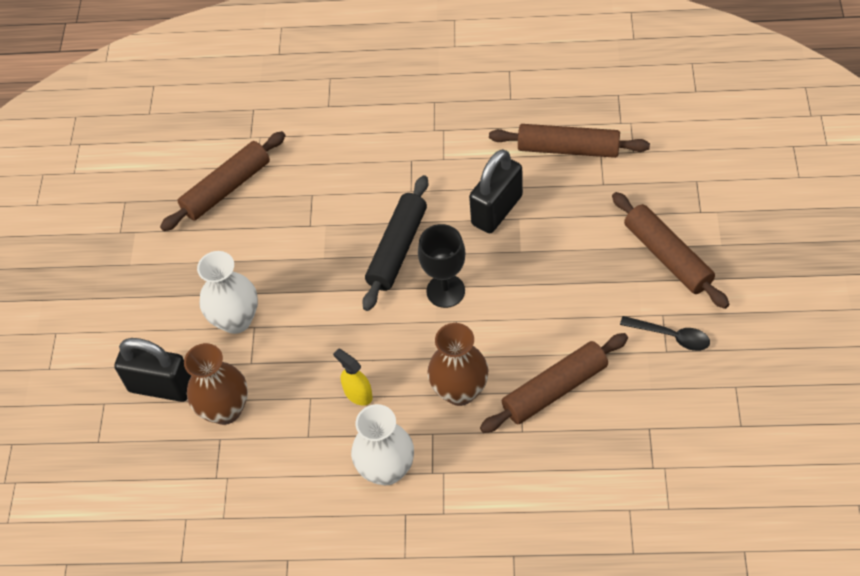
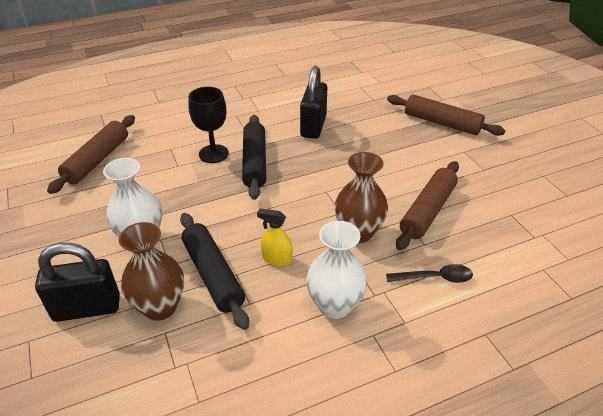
camera: 30 degrees left, 15 degrees down
black goblet [418,224,465,308] -> black goblet moved to [189,87,229,163]
brown rolling pin [489,124,650,158] -> none
black spoon [620,316,710,351] -> black spoon moved to [386,264,473,283]
none -> black rolling pin [180,213,249,330]

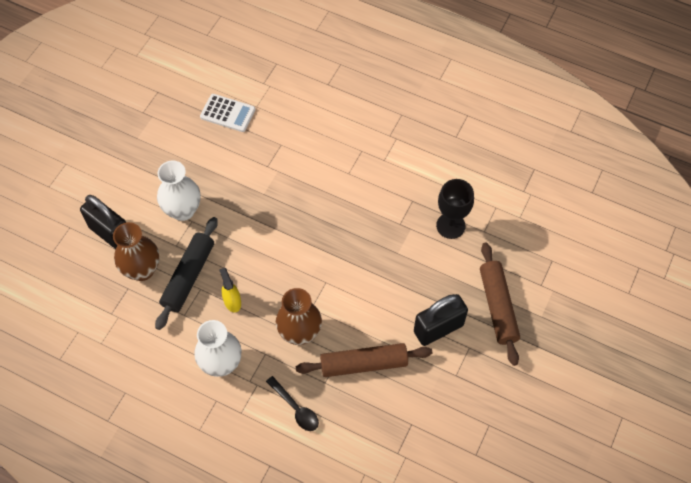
camera: 50 degrees right, 20 degrees up
brown rolling pin [47,115,135,194] -> white calculator [200,94,256,132]
black goblet [189,87,229,163] -> black goblet moved to [436,179,474,239]
black rolling pin [242,115,266,200] -> none
black padlock [300,66,327,139] -> black padlock moved to [414,294,468,346]

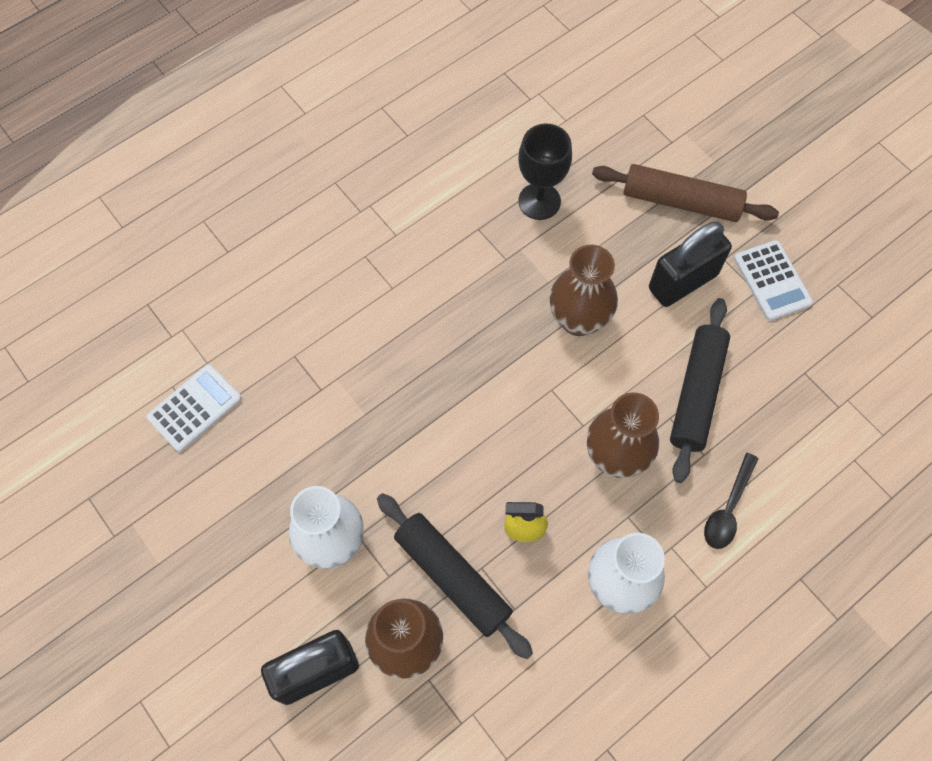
camera: 65 degrees left, 5 degrees up
black spoon [266,376,319,431] -> black spoon turned 135 degrees clockwise [704,453,758,549]
brown rolling pin [296,343,432,377] -> black rolling pin [670,298,730,483]
black padlock [414,294,468,346] -> black padlock turned 60 degrees clockwise [649,221,732,307]
none -> brown vase [550,245,618,336]
none -> white calculator [734,240,813,321]

